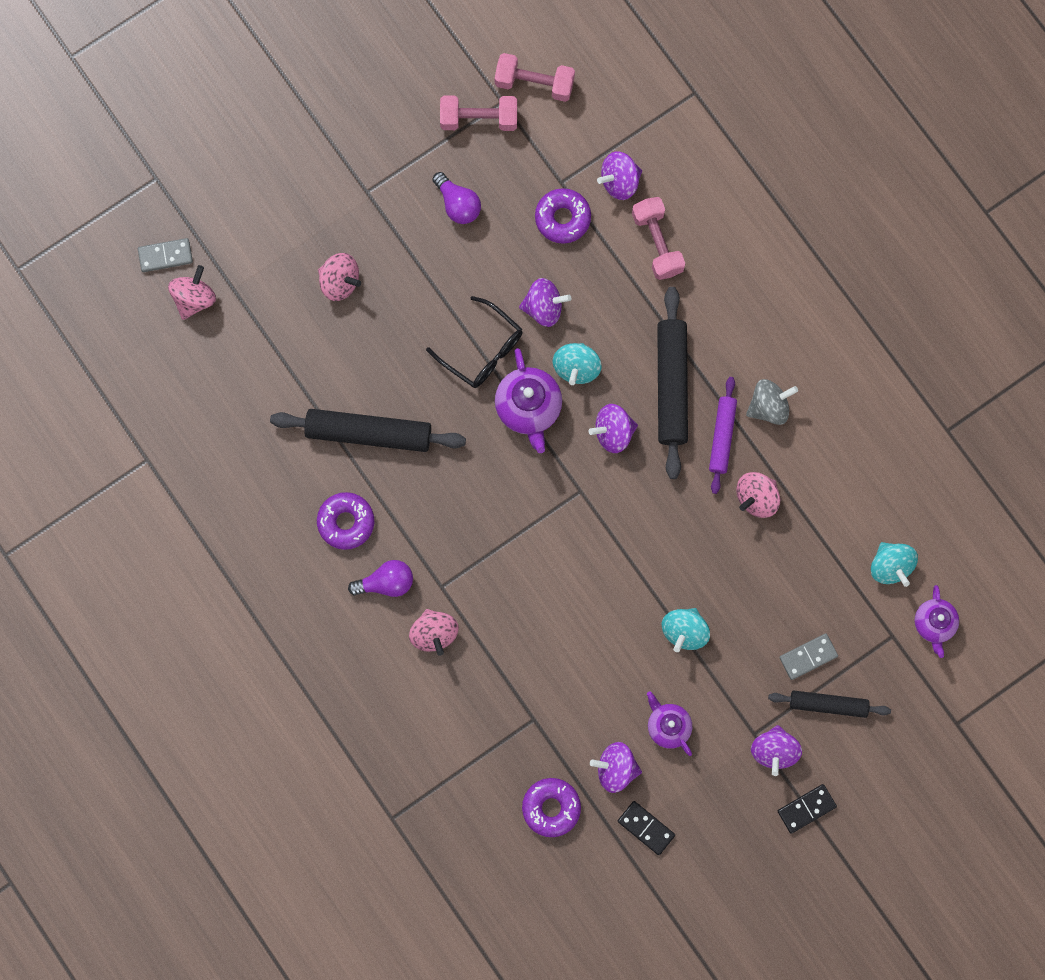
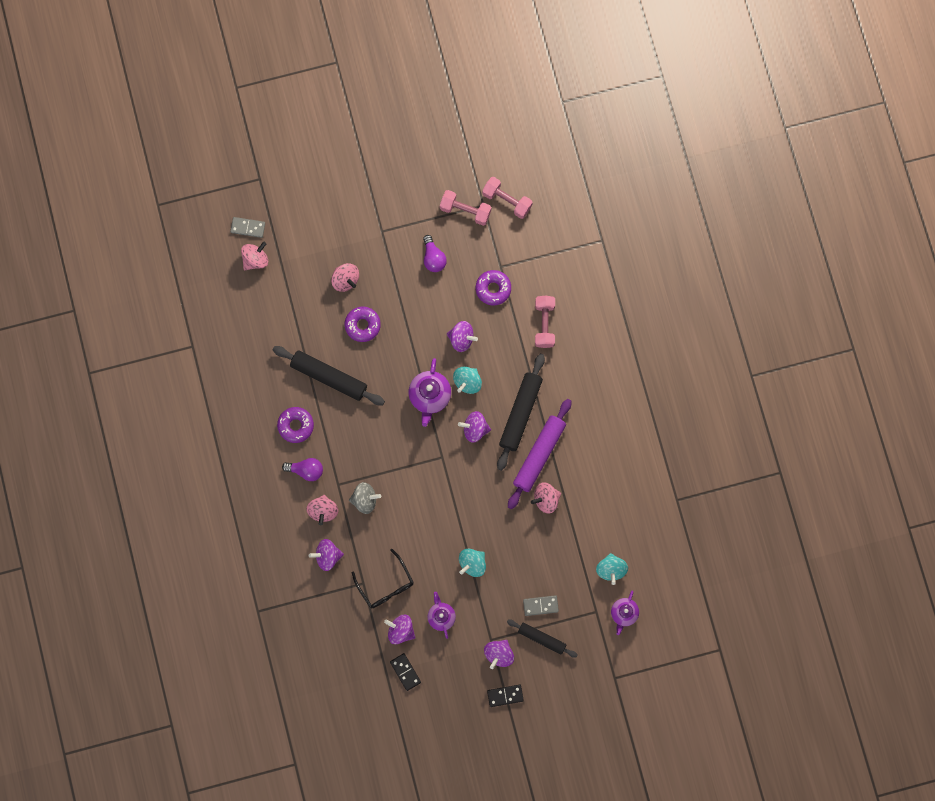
camera: 20 degrees right, 0 degrees up
black glasses [426,296,523,388] -> black glasses moved to [352,549,414,608]
purple donut [522,778,581,837] -> purple donut moved to [345,307,381,342]
purple spinning top [597,151,642,200] -> purple spinning top moved to [309,539,344,571]
purple rolling pin [709,377,737,494] -> purple rolling pin [508,399,571,509], size x1.63
grey spinning top [746,379,798,425] -> grey spinning top moved to [349,482,381,514]

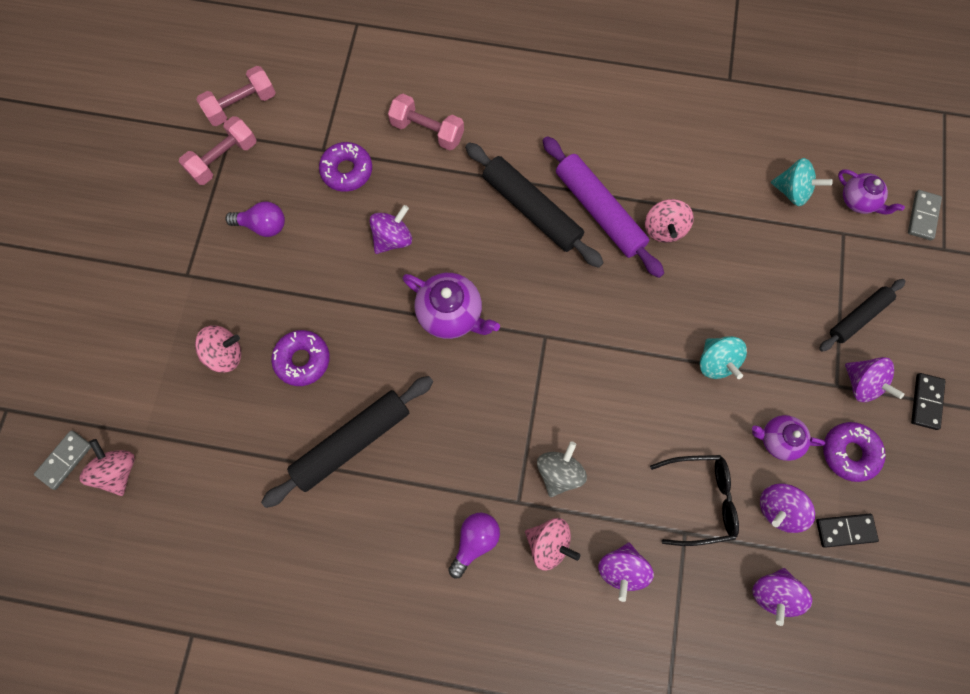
camera: 65 degrees left, 5 degrees down
purple donut [277,407,314,443] -> purple donut moved to [823,422,886,482]
turquoise spinning top [453,367,482,394] -> none
purple spinning top [458,411,491,443] -> purple spinning top moved to [752,568,812,626]
grey domino [523,595,559,616] -> grey domino moved to [908,190,942,240]

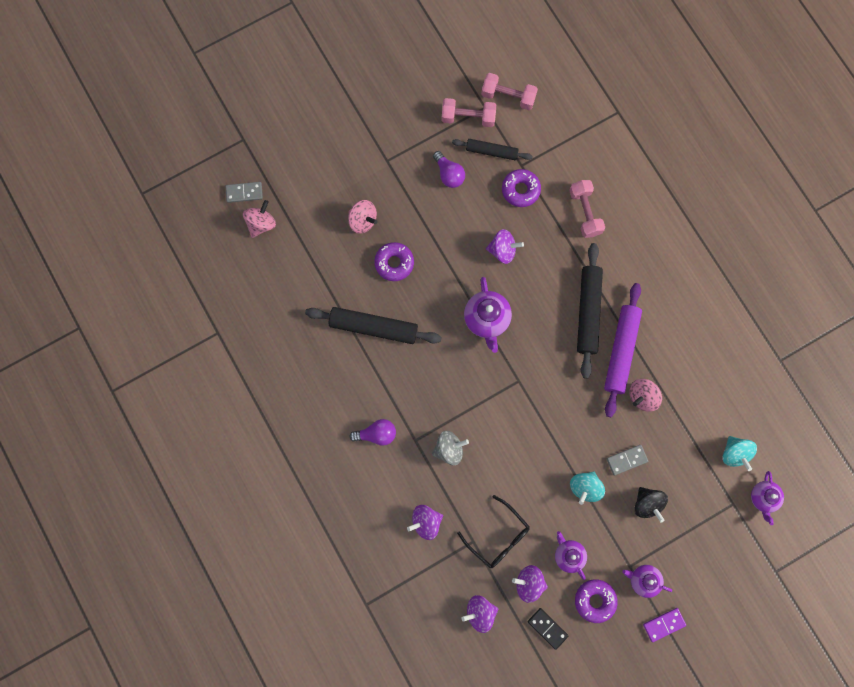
camera: 50 degrees right, 5 degrees up
pink spinning top [525,518,580,571] -> none
black rolling pin [819,279,906,352] -> black rolling pin moved to [452,139,533,160]
purple spinning top [845,357,904,402] -> purple teapot [622,565,672,598]
grey domino [908,190,942,240] -> grey domino moved to [607,445,648,475]
black domino [911,373,945,430] -> purple domino [643,608,686,642]
none -> black spinning top [635,487,668,523]

